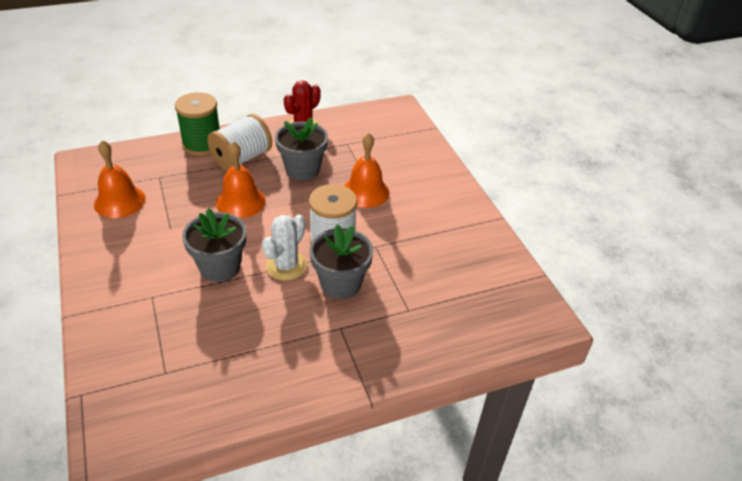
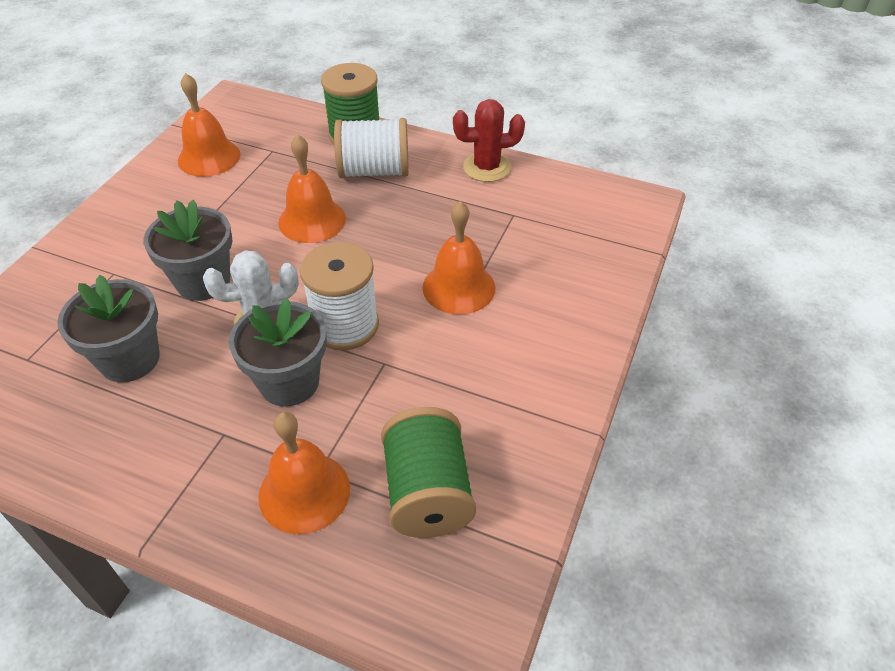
camera: 45 degrees right, 5 degrees up
grey flower pot [275,117,328,181] -> grey flower pot moved to [57,275,160,382]
none -> orange bell [258,412,350,534]
none -> green spool [381,407,476,538]

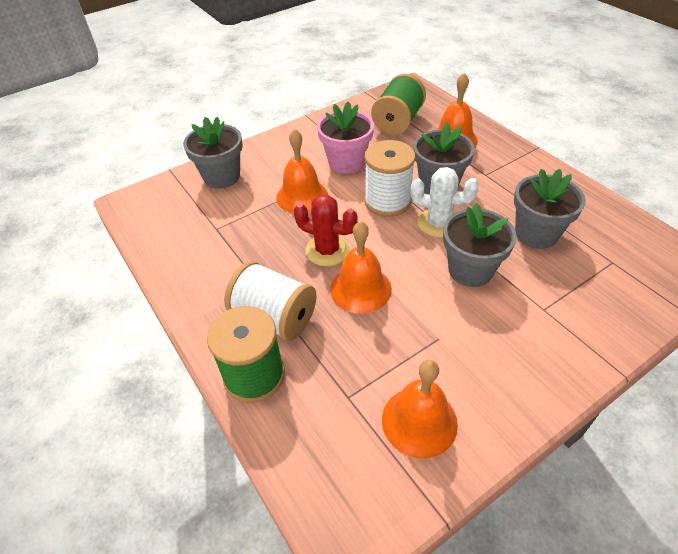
camera: 145 degrees left, 0 degrees up
red cactus [453,99,525,182] -> red cactus moved to [294,195,358,266]
none -> grey flower pot [183,117,243,189]
none -> pink flower pot [317,102,374,174]

